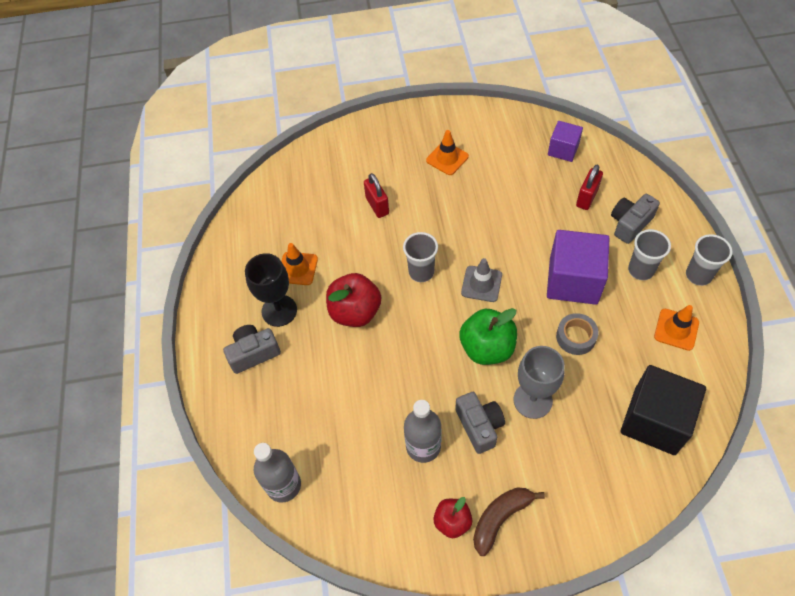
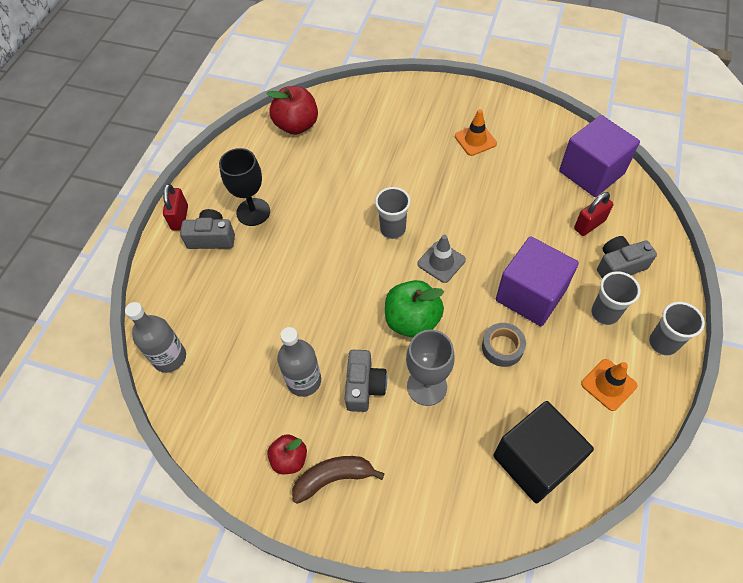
camera: 25 degrees right, 0 degrees up
orange traffic cone [281,243,318,285] -> none
red apple [326,273,381,327] -> red apple moved to [266,86,318,135]
red padlock [364,173,389,218] -> red padlock moved to [163,184,188,230]
purple cube [548,121,583,162] -> purple cube [559,115,640,197], size x1.78

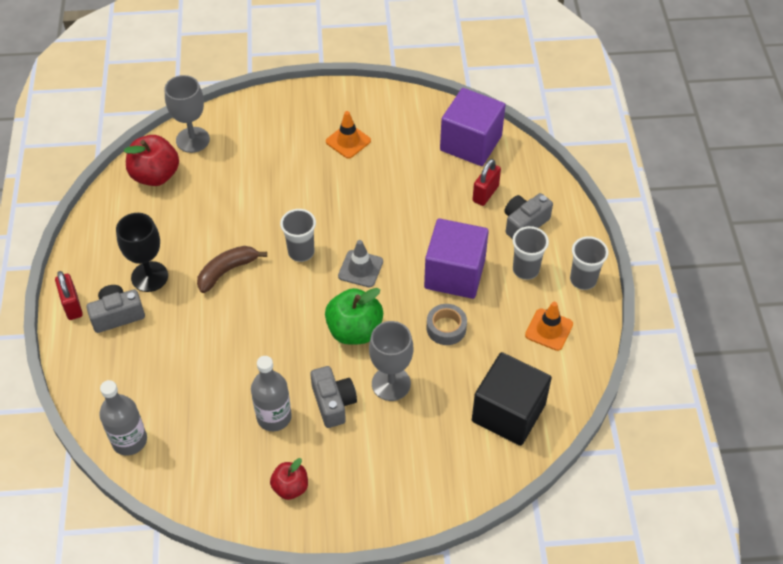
camera: 25 degrees left, 5 degrees down
brown banana [292,456,385,504] -> brown banana moved to [197,246,267,293]
none -> grey goblet [165,75,210,153]

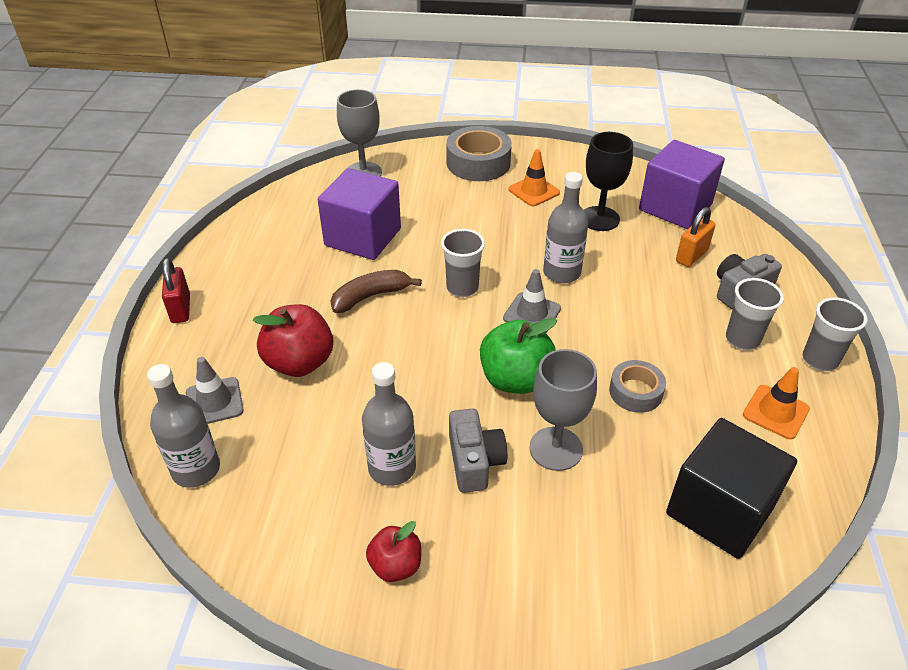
camera: 10 degrees right, 10 degrees down
grey camera [86,285,145,333] -> none
black goblet [116,213,168,292] -> black goblet moved to [584,132,633,231]
red apple [124,135,179,186] -> red apple moved to [253,304,333,377]
purple cube [424,218,489,299] -> purple cube moved to [318,168,401,260]
red padlock [472,159,501,206] -> orange padlock [676,207,716,267]
none -> grey traffic cone [186,357,244,424]
none -> grey tape [446,126,512,181]
none -> grey bottle [543,172,588,283]

